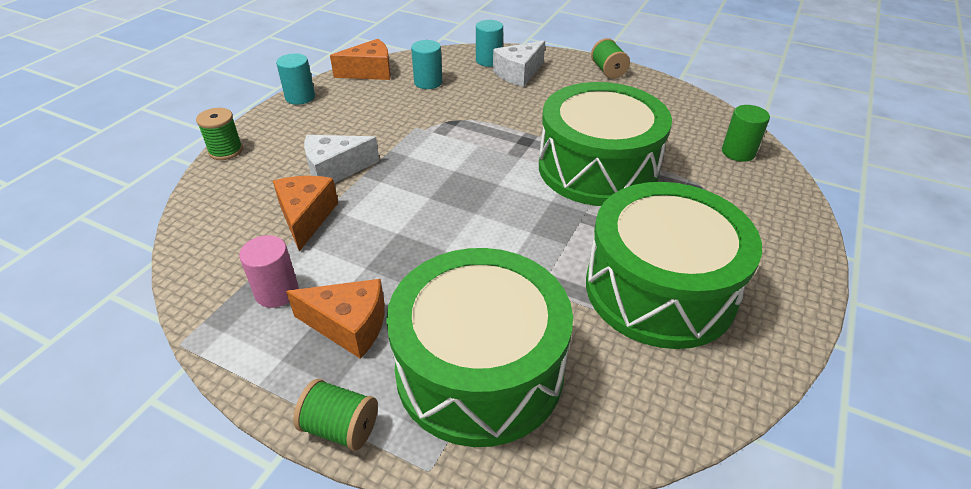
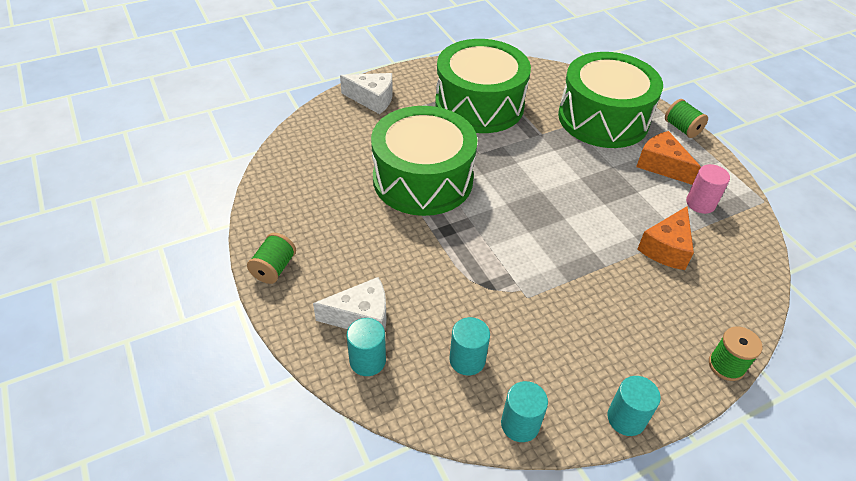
camera: 145 degrees left, 5 degrees up
white cheese [304,135,379,183] -> white cheese moved to [340,73,392,114]
orange cheese [330,39,391,80] -> turquoise cylinder [501,381,548,442]
green cylinder [722,105,770,162] -> none

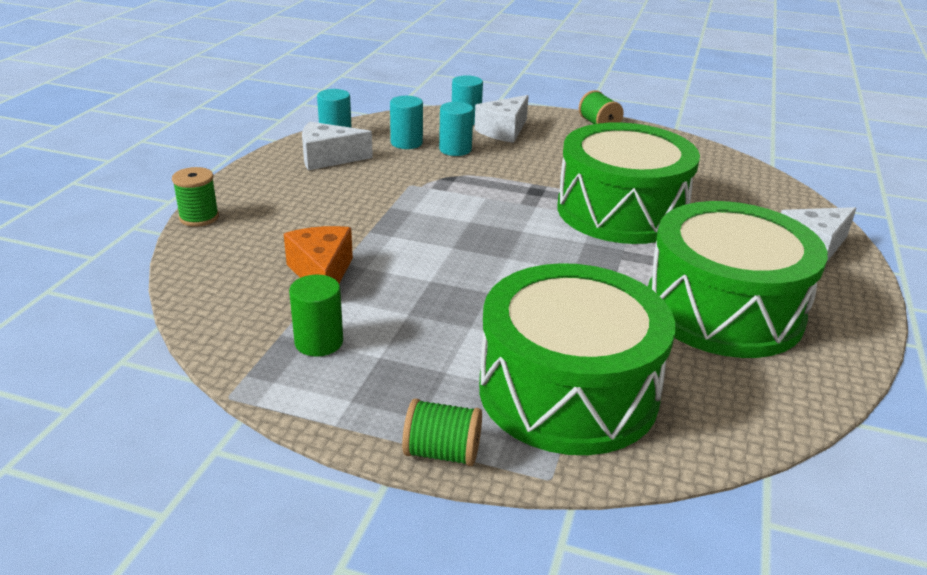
camera: 135 degrees right, 15 degrees down
turquoise cylinder [607,376,661,436] -> turquoise cylinder moved to [439,102,473,156]
orange cheese [636,131,701,185] -> none
pink cylinder [686,164,730,214] -> green cylinder [289,275,343,356]
none -> white cheese [302,122,373,170]

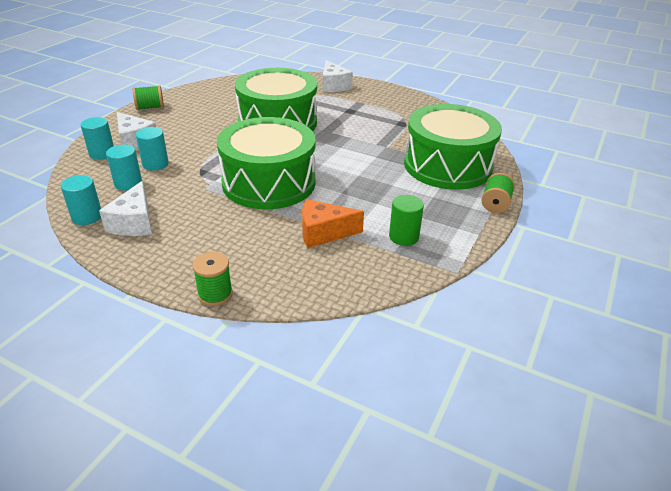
camera: 80 degrees left, 5 degrees up
green drum [648,201,828,358] -> green drum moved to [217,117,315,209]

